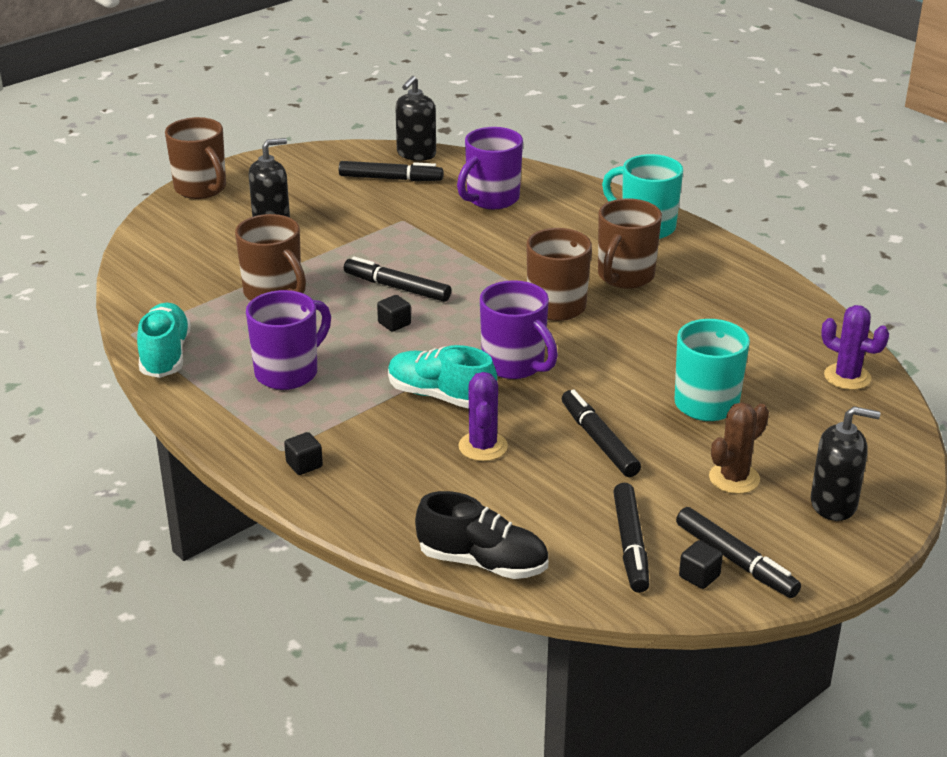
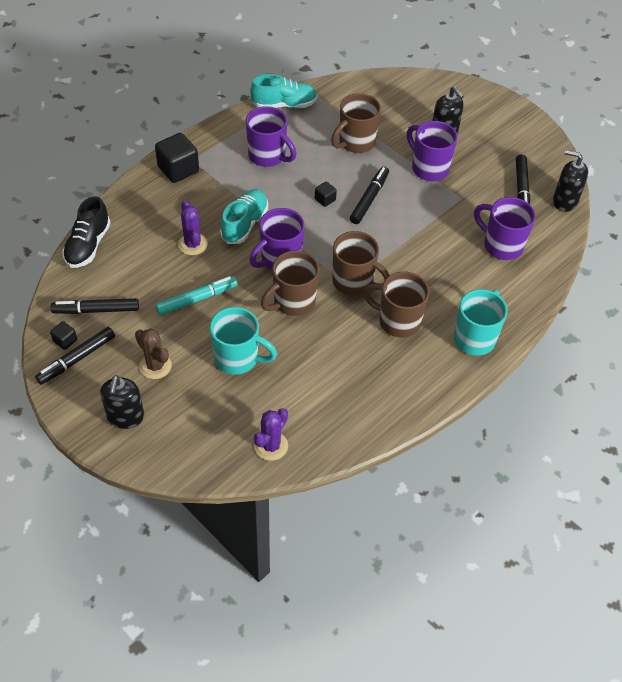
camera: 85 degrees right, 20 degrees up
brown mug [165,117,226,199] -> brown mug moved to [261,250,319,316]
black cube [284,432,323,475] -> black cube [155,133,199,183], size x2.01
purple cactus [458,372,508,461] -> purple cactus turned 75 degrees clockwise [178,200,208,255]
black marker [562,389,641,477] -> turquoise marker [156,276,237,315]
none -> purple mug [407,121,457,181]

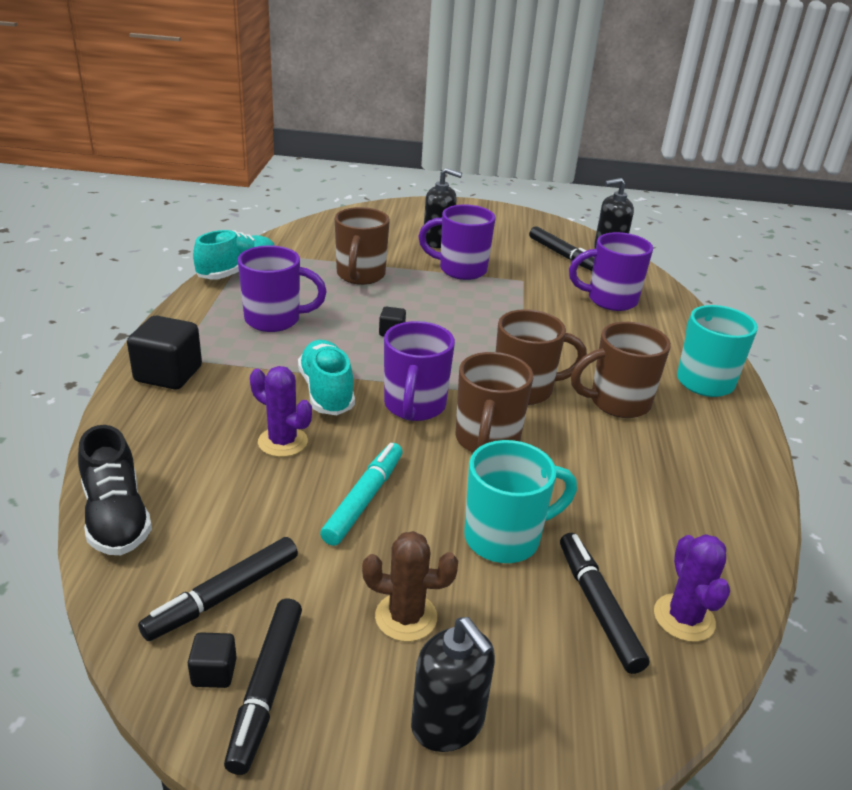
camera: 40 degrees left, 20 degrees down
black marker [350,167,389,224] -> black marker moved to [560,533,649,674]

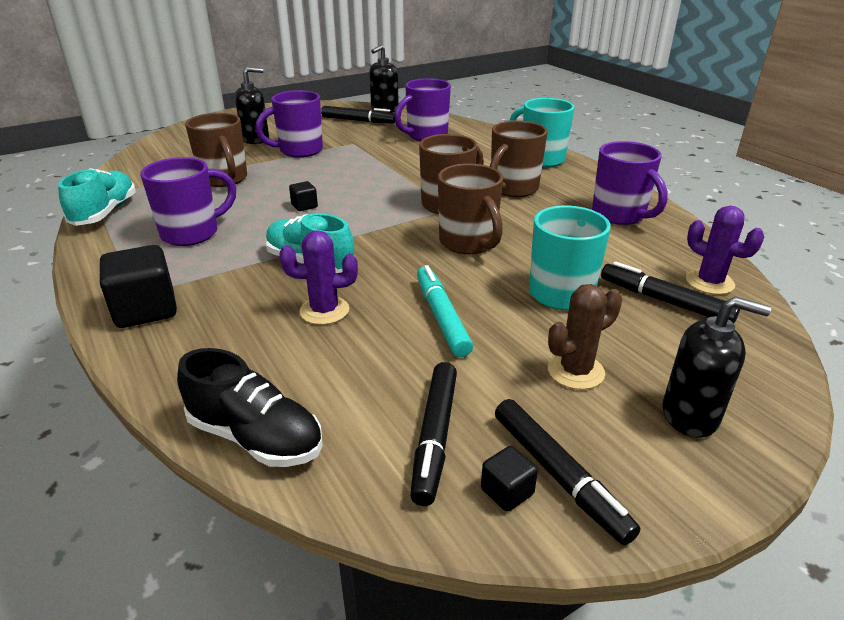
camera: 35 degrees left, 0 degrees up
purple mug [384,321,455,421] -> purple mug moved to [592,141,668,225]

